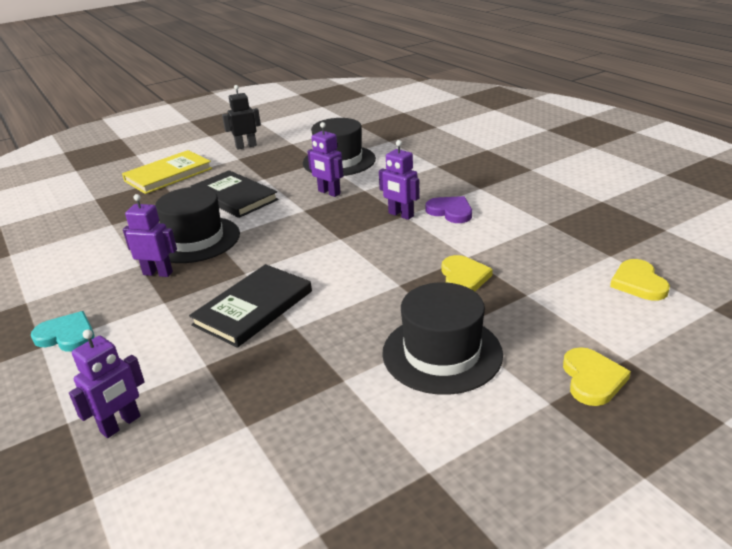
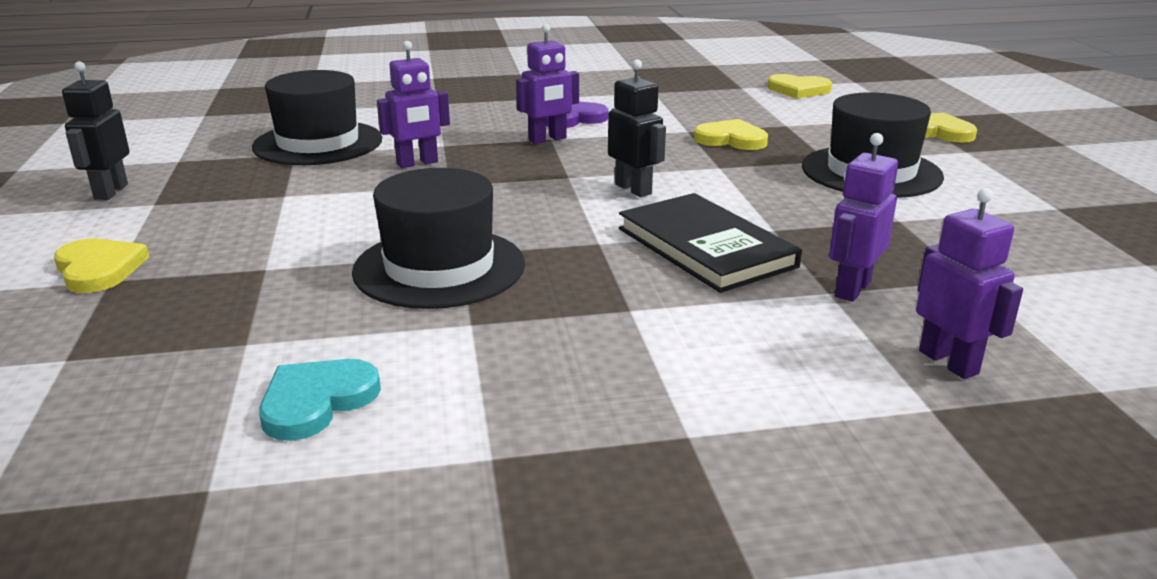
camera: 70 degrees left, 5 degrees down
turquoise heart [31,311,94,352] -> turquoise heart moved to [259,359,381,441]
yellow book [122,150,212,194] -> yellow heart [54,239,149,293]
purple robot [123,194,177,277] -> purple robot moved to [829,133,898,302]
black book [190,170,278,218] -> none
none -> black robot [608,59,666,197]

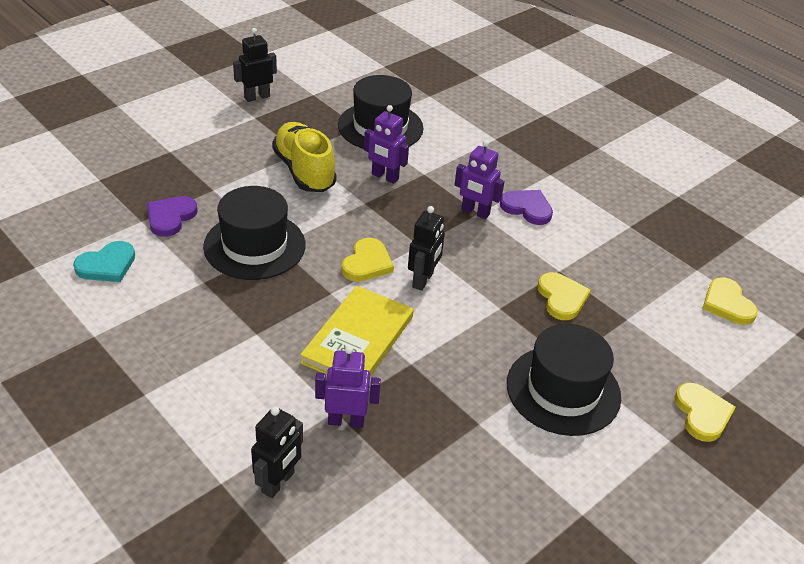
camera: 55 degrees right, 15 degrees up
yellow heart [54,239,149,293] -> yellow heart moved to [342,238,394,282]
turquoise heart [259,359,381,441] -> turquoise heart turned 135 degrees clockwise [73,241,135,282]
black book [619,193,802,293] -> yellow book [300,286,414,376]
purple robot [916,188,1023,379] -> black robot [251,406,303,498]
none -> purple heart [147,196,198,237]
none -> yellow shoe [272,122,337,192]

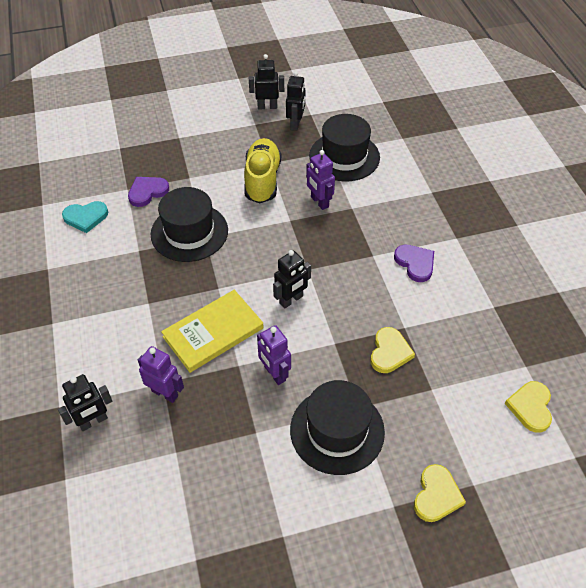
camera: 30 degrees right, 10 degrees up
yellow heart [342,238,394,282] -> none
purple robot [455,140,505,219] -> purple robot moved to [257,325,291,385]
none -> black robot [286,71,305,131]

